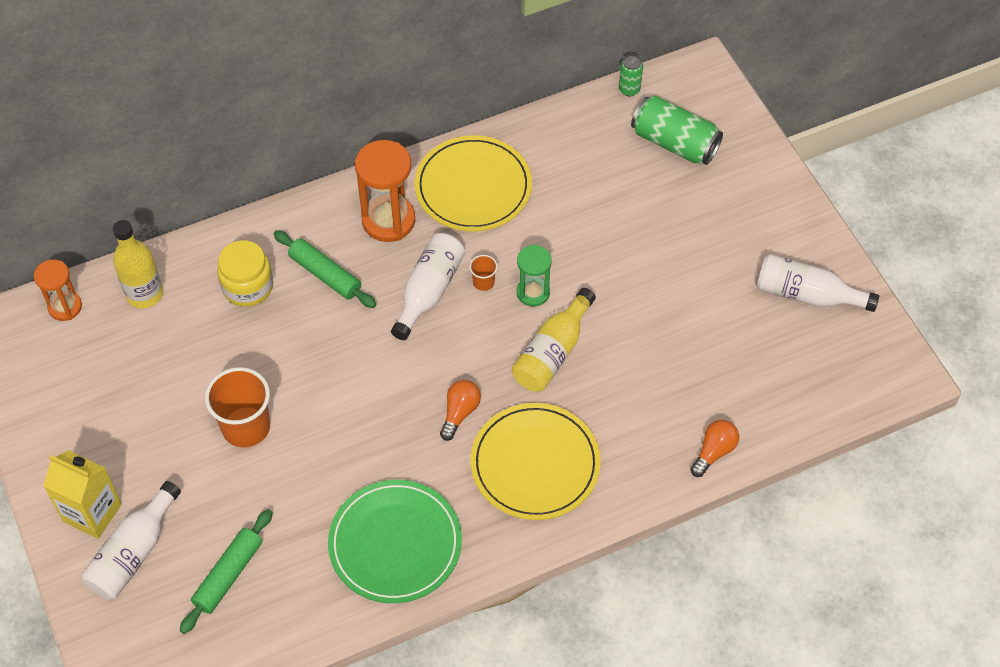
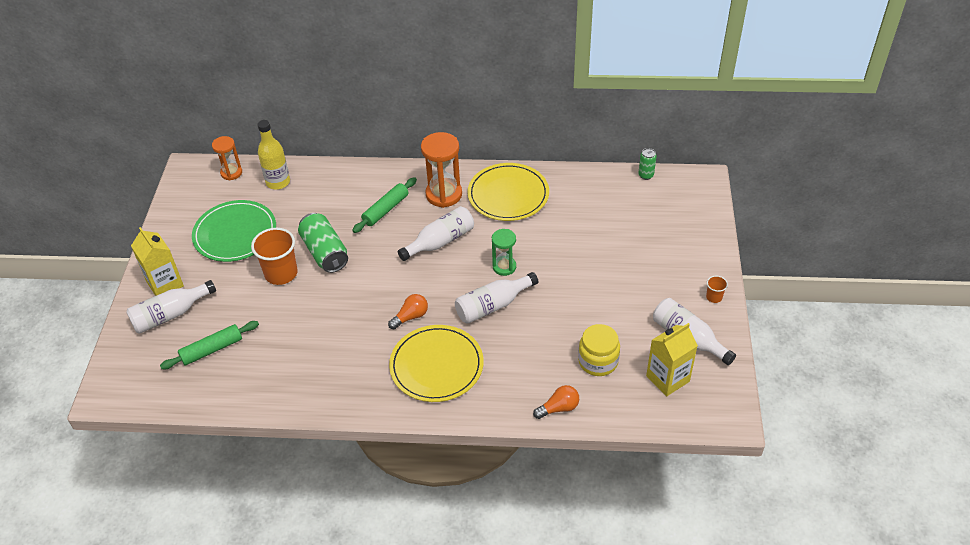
camera: 30 degrees right, 10 degrees down
yellow jar [217,240,273,307] -> yellow jar moved to [578,324,620,376]
green rolling pin [274,230,376,308] -> green rolling pin turned 60 degrees clockwise [352,177,417,233]
green plate [328,480,462,603] -> green plate moved to [192,200,276,262]
orange cup [469,255,498,291] -> orange cup moved to [706,276,728,303]
yellow bottle [512,288,596,391] -> white bottle [455,272,538,324]
green can [631,96,723,165] -> green can moved to [298,213,348,273]
none -> yellow carton [646,323,698,396]

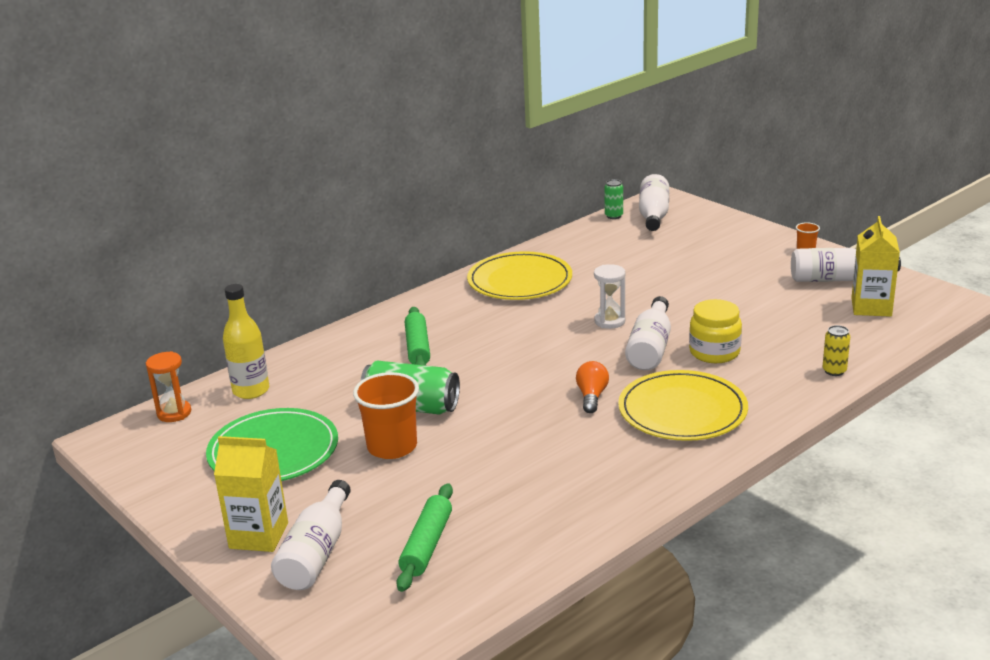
camera: 45 degrees left, 20 degrees down
white bottle [398,206,474,261] -> white bottle moved to [639,174,669,231]
orange hourglass [421,132,462,208] -> none
green hourglass [492,229,516,276] -> white hourglass [594,264,626,329]
orange light bulb [533,385,579,419] -> yellow can [822,325,850,376]
yellow jar [578,324,620,376] -> yellow jar moved to [689,299,742,363]

